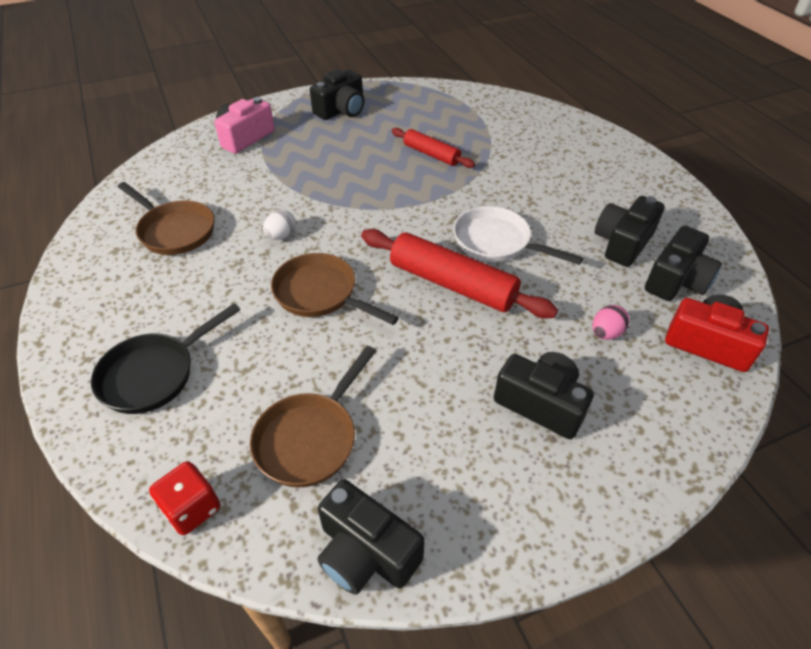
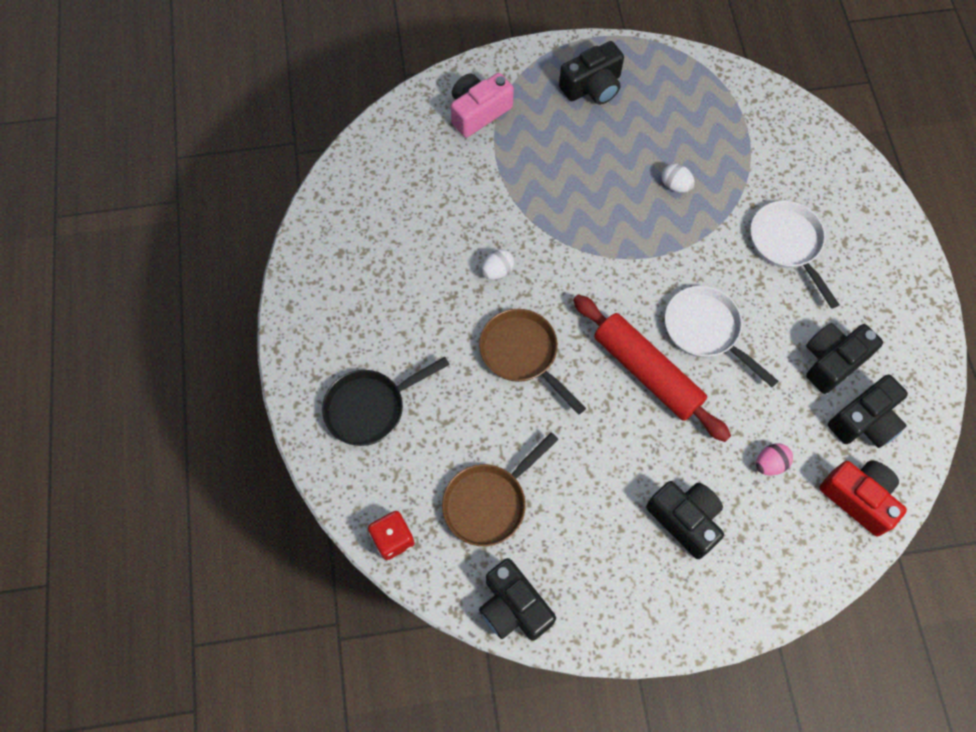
camera: 15 degrees right, 20 degrees up
brown pan [118,182,214,255] -> none
red rolling pin [392,128,475,168] -> white egg [661,163,695,192]
none -> white pan [750,201,839,309]

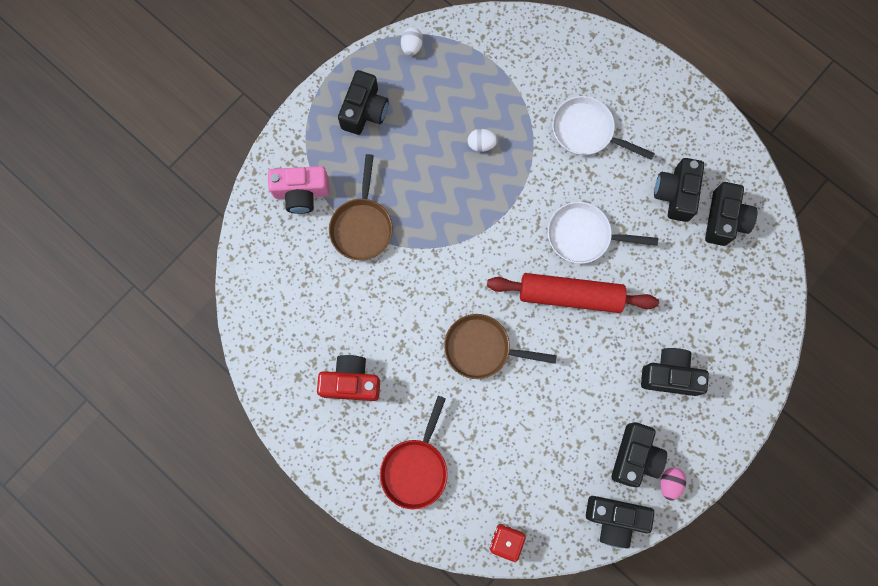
camera: 40 degrees left, 10 degrees up
black pan [322,357,450,446] -> red pan [380,396,448,509]
brown pan [442,432,559,546] -> brown pan moved to [329,154,393,260]
pink camera [451,73,514,137] -> pink camera turned 105 degrees counterclockwise [268,166,329,214]
white egg [481,249,514,280] -> white egg moved to [401,27,423,56]
pink egg [756,443,793,475] -> pink egg moved to [660,468,686,501]
red camera [819,461,907,536] -> red camera moved to [317,355,380,401]
none -> black camera [612,422,667,487]

